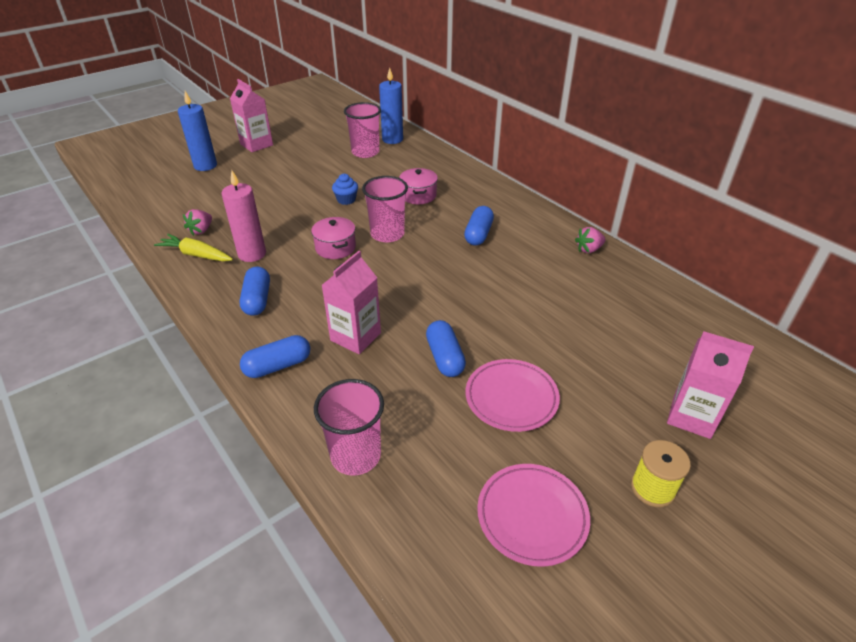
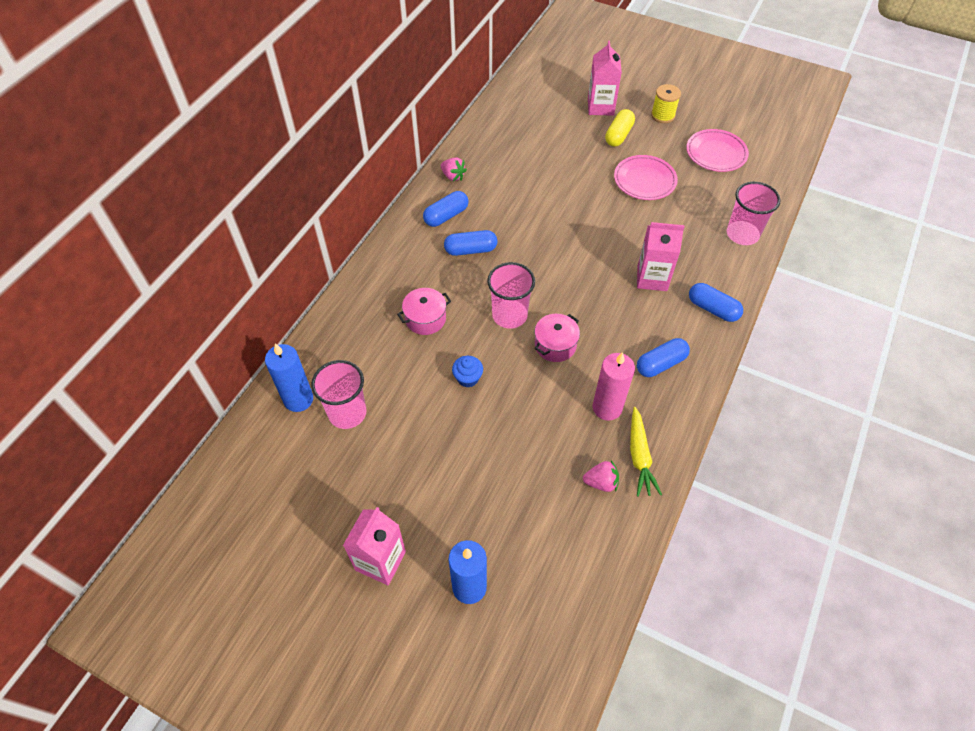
camera: 115 degrees left, 15 degrees up
blue capsule [426,320,466,377] -> blue capsule moved to [423,191,469,227]
none -> yellow capsule [605,109,635,147]

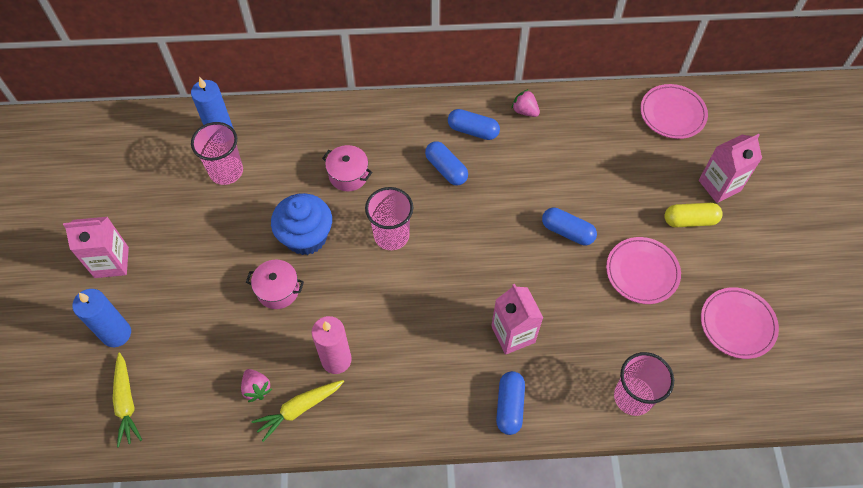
camera: 60 degrees right, 5 degrees up
pink strawberry [441,157,467,181] -> pink strawberry turned 120 degrees clockwise [511,89,540,117]
blue cupcake [452,356,483,388] -> blue cupcake [271,193,332,255], size x2.01
pink pot [535,314,580,362] -> pink pot moved to [246,260,304,309]
blue capsule [637,338,690,377] -> blue capsule moved to [542,208,597,245]
yellow spool [651,84,681,123] -> none
none -> yellow carrot [113,353,142,447]
none -> pink plate [640,84,708,139]

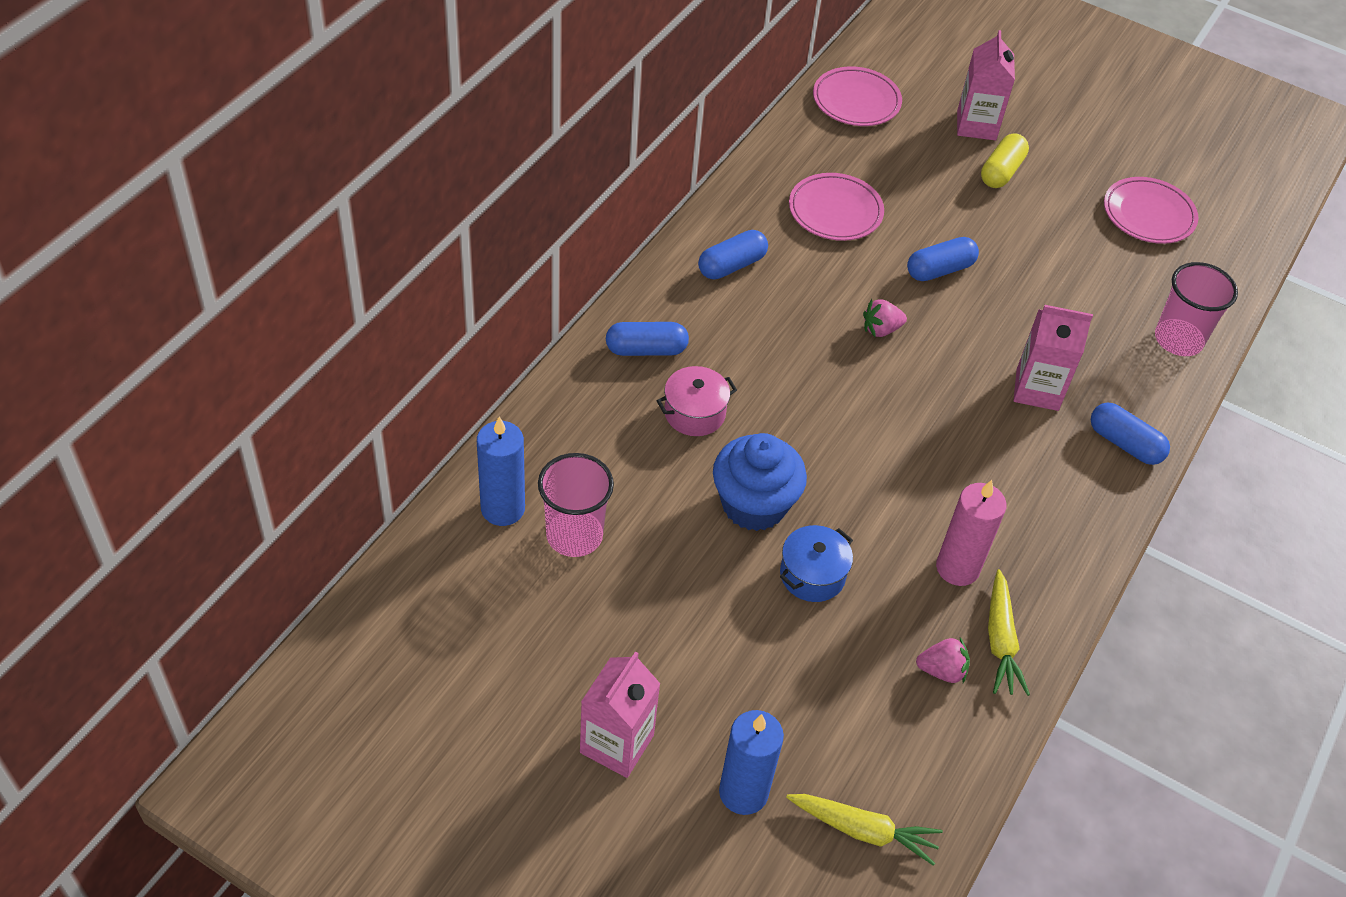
camera: 60 degrees left, 10 degrees down
pink pot [246,260,304,309] -> blue pot [780,525,853,602]
pink cup [365,187,413,250] -> none
blue capsule [425,141,468,185] -> blue capsule moved to [606,322,689,356]
pink strawberry [511,89,540,117] -> pink strawberry moved to [863,299,907,337]
pink plate [606,237,681,304] -> pink plate moved to [789,173,884,241]

